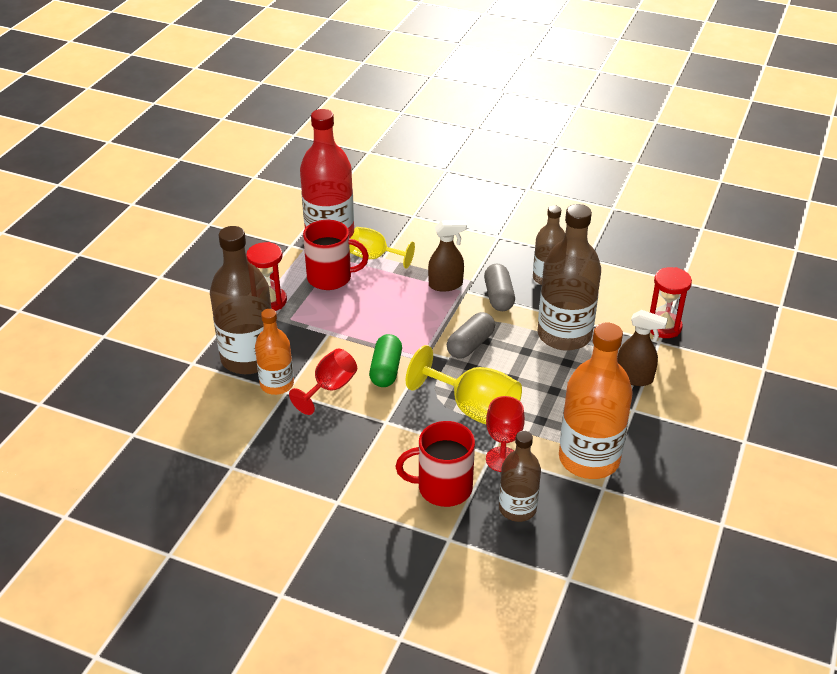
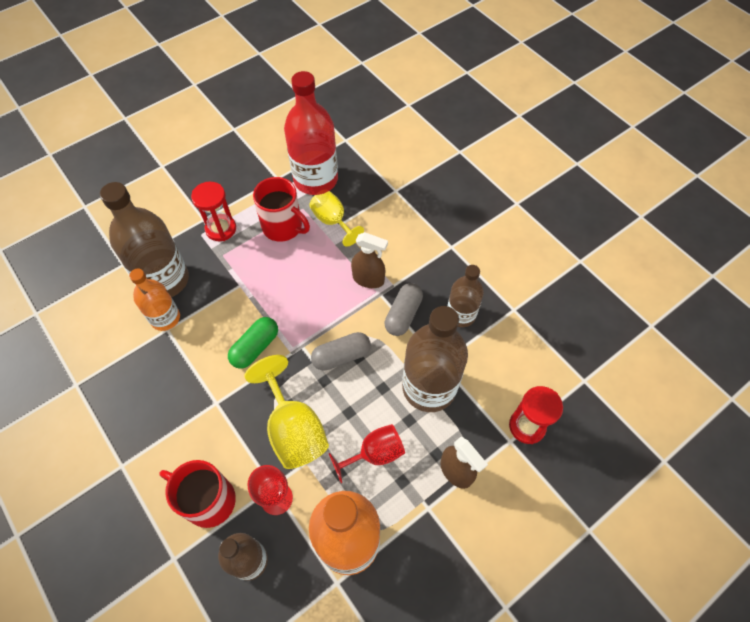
camera: 30 degrees right, 20 degrees up
red goblet [289,349,357,415] -> red goblet moved to [329,424,405,483]

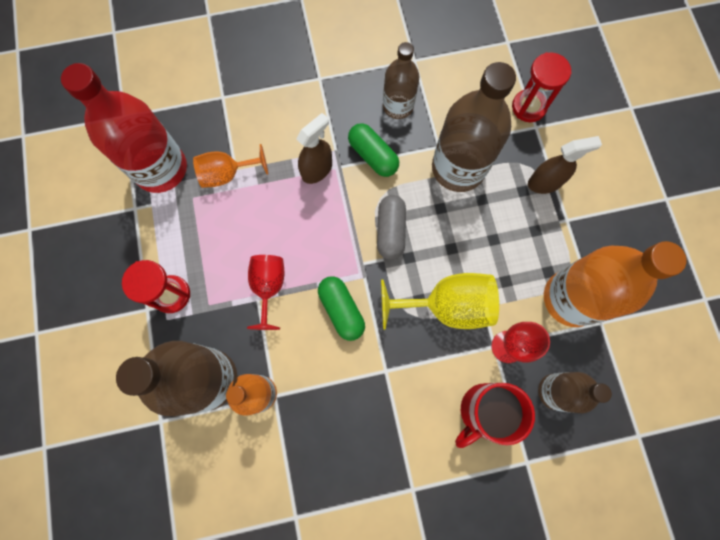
camera: 65 degrees left, 15 degrees up
red mug [253,177,310,242] -> none
yellow goblet [309,190,364,247] -> orange goblet [193,144,268,188]
red goblet [329,424,405,483] -> red goblet moved to [247,255,284,330]
grey capsule [385,283,423,336] -> green capsule [348,123,399,177]

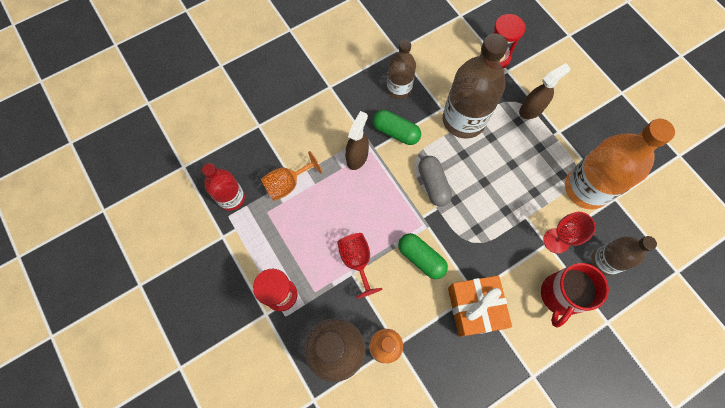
camera: 20 degrees left, 5 degrees down
red bottle [61,63,187,193] -> red bottle [202,163,245,211], size x0.59
yellow goblet [381,273,499,330] -> none
none -> orange gift [448,275,512,337]

